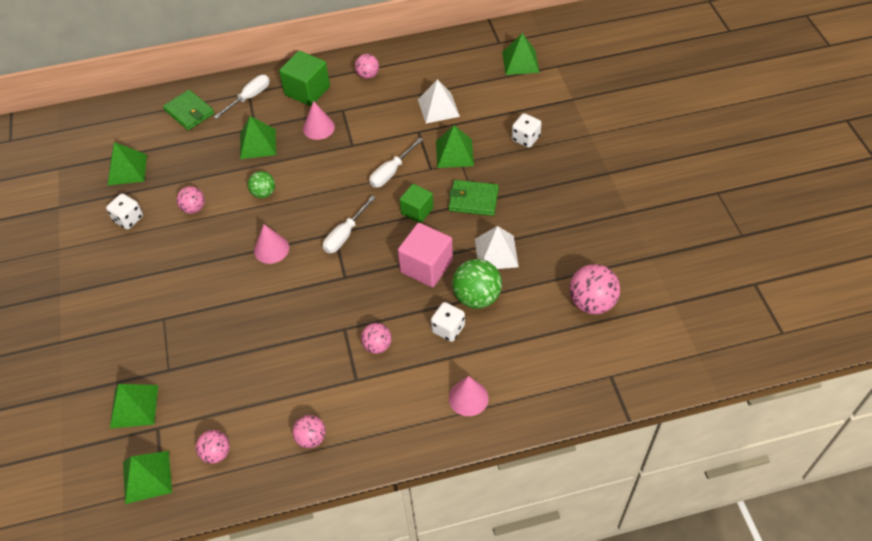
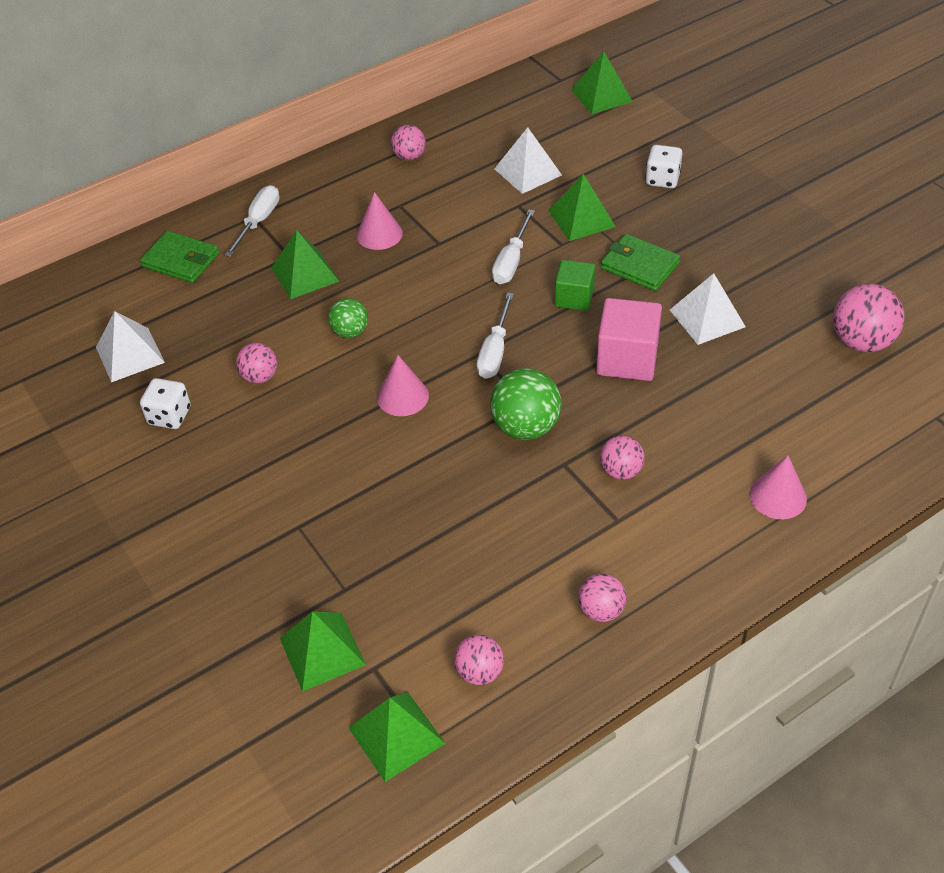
camera: 20 degrees left, 5 degrees down
green pyramid [108,142,147,186] -> white pyramid [96,311,165,382]
green cube [279,51,330,106] -> none
white dice [431,302,465,342] -> none
green wallet [449,180,499,216] -> green wallet turned 45 degrees clockwise [601,234,680,291]
green ball [452,259,502,309] -> green ball moved to [490,368,562,440]

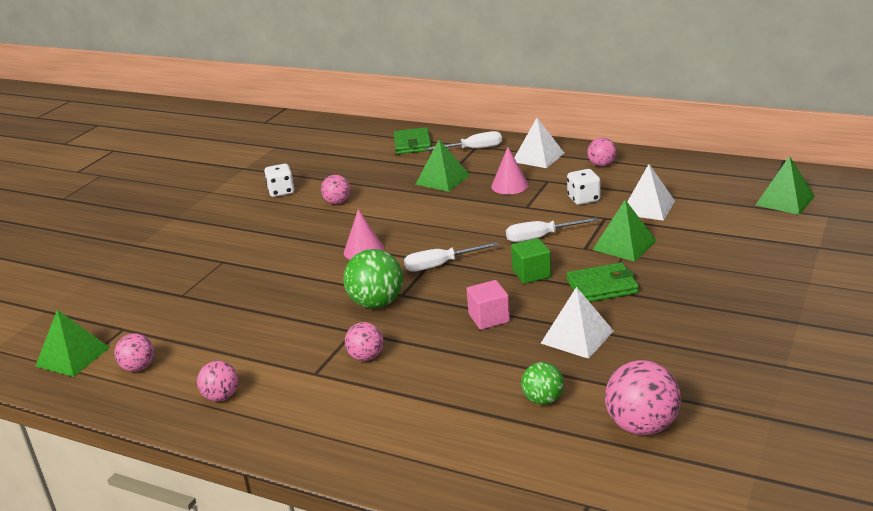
camera: 60 degrees right, 20 degrees down
white pyramid [96,311,165,382] -> white pyramid moved to [514,118,564,168]
green pyramid [280,611,366,692] -> none
green ball [328,298,368,338] -> green ball moved to [521,362,564,405]
pink cube [596,298,662,381] -> pink cube [467,280,510,330], size x0.64
green wallet [601,234,680,291] -> green wallet turned 75 degrees clockwise [567,263,639,302]
white dice [645,145,682,188] -> white dice moved to [567,169,600,205]
pink cone [749,456,807,519] -> none

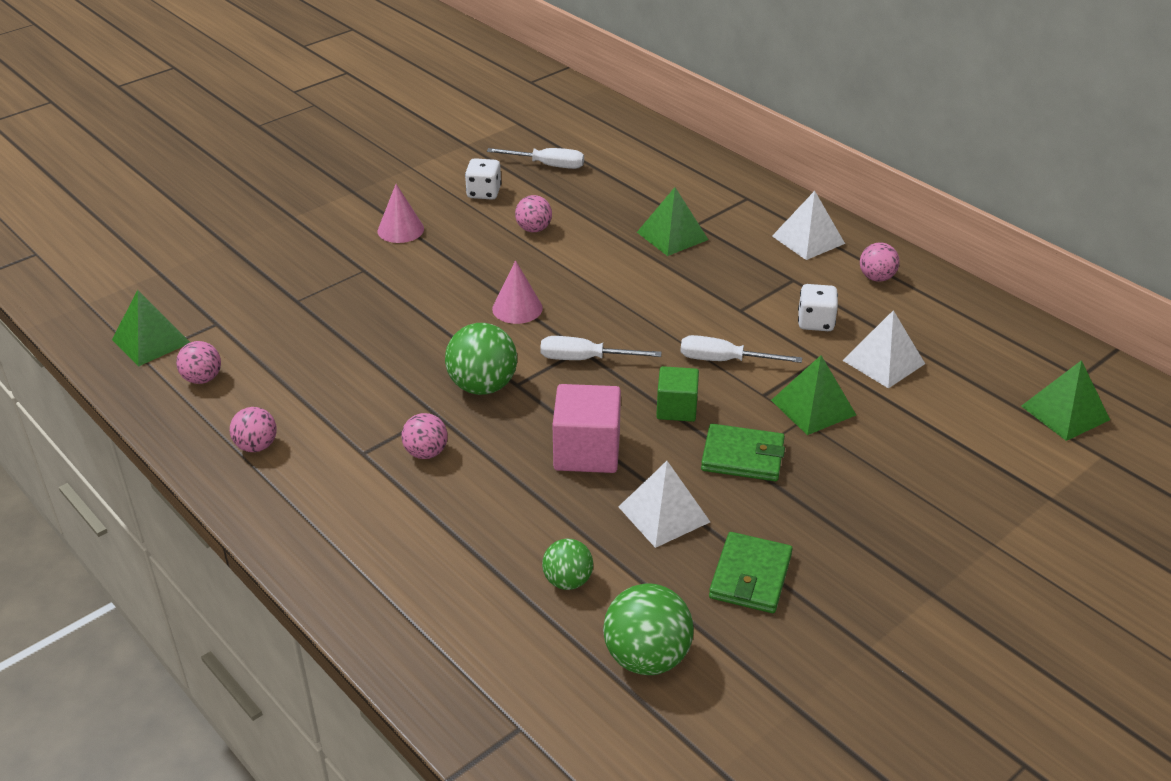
camera: 20 degrees right, 10 degrees up
green wallet [394,127,431,154] -> green wallet moved to [709,532,793,613]
white screwdriver [424,131,502,151] -> white screwdriver moved to [487,148,584,169]
pink cube [467,280,510,330] -> pink cube [553,384,621,473], size x1.56
pink cone [491,147,529,194] -> pink cone moved to [378,184,424,243]
pink ball [605,360,681,435] -> green ball [603,583,694,675]

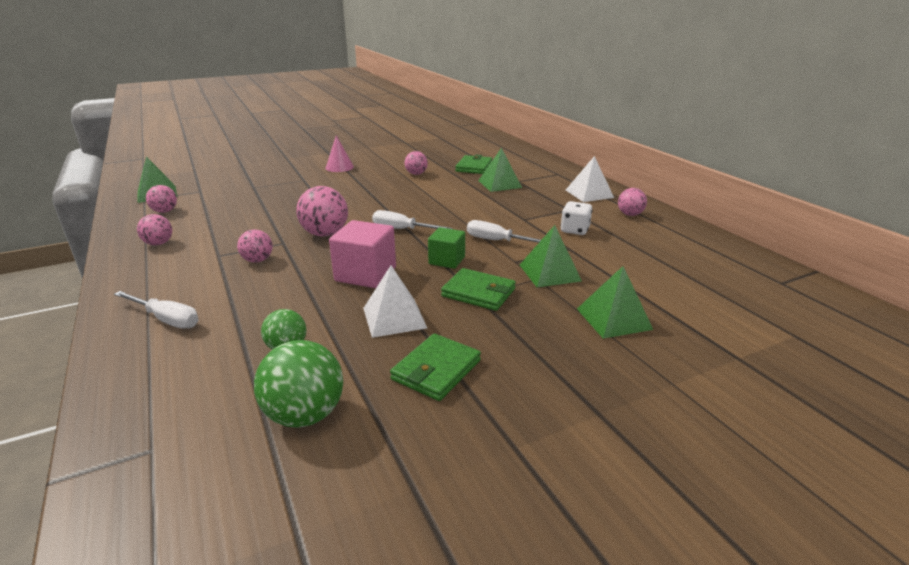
camera: 15 degrees right, 10 degrees down
green ball [445,323,517,395] -> pink ball [296,186,348,237]
white dice [465,158,501,200] -> none
white screwdriver [487,148,584,169] -> white screwdriver moved to [114,291,199,329]
pink cone [492,260,543,324] -> none
white pyramid [842,310,925,388] -> none
green pyramid [1021,360,1110,441] -> green pyramid moved to [577,266,653,339]
none -> green wallet [455,155,492,174]

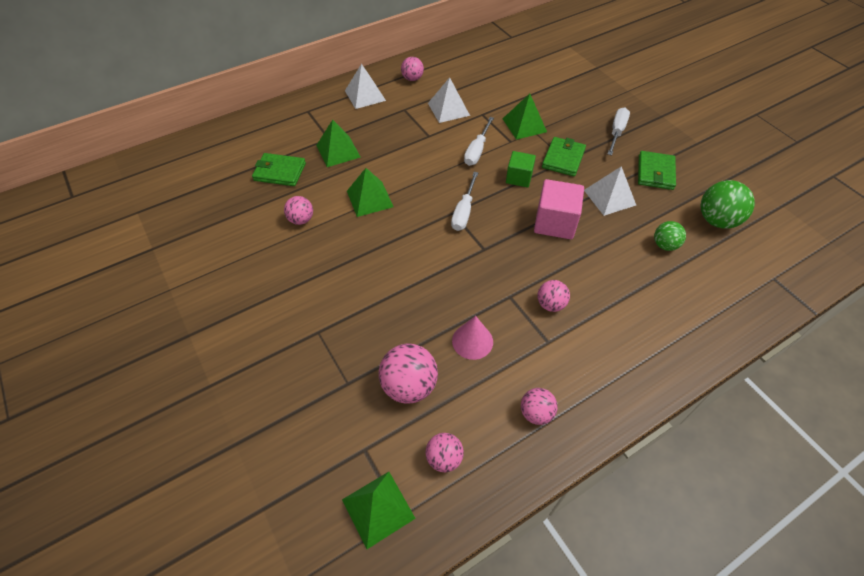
camera: 95 degrees left, 25 degrees up
white screwdriver [114,291,199,329] -> white screwdriver moved to [608,107,630,155]
pink ball [296,186,348,237] -> pink ball moved to [379,344,438,404]
pink cone [325,135,354,172] -> pink cone moved to [452,316,493,360]
green wallet [390,334,481,401] -> green wallet turned 75 degrees clockwise [638,151,676,190]
white dice [561,201,593,235] -> white pyramid [428,77,470,123]
green pyramid [577,266,653,339] -> green pyramid moved to [347,168,394,217]

